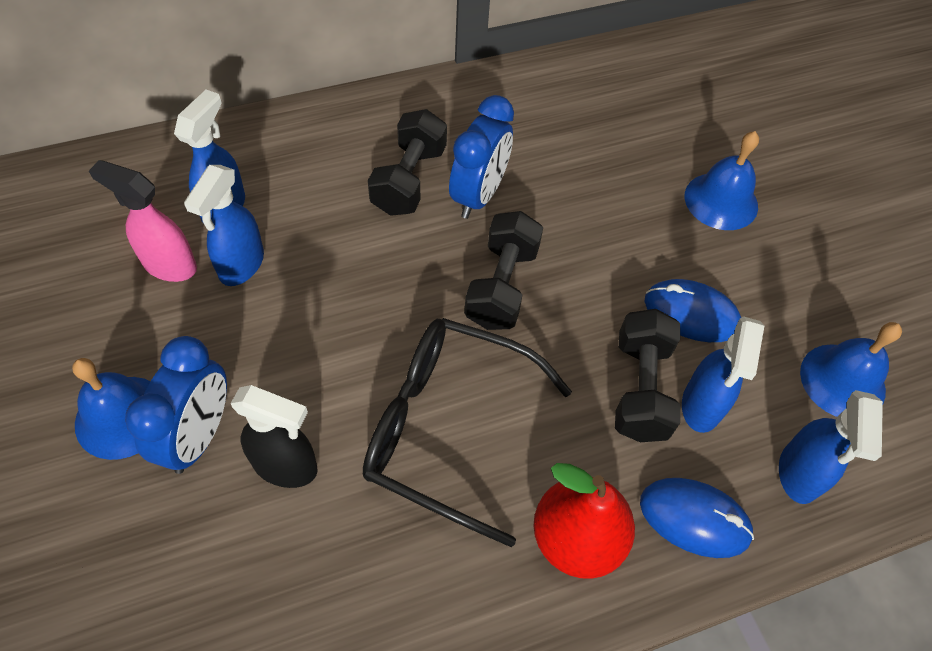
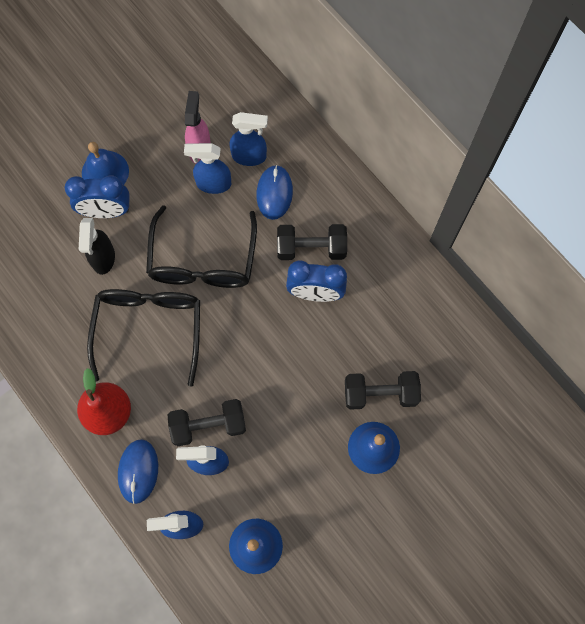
camera: 75 degrees right, 15 degrees up
black dumbbell [464,211,543,330] -> black dumbbell moved to [345,371,421,410]
blue mouse [645,279,741,342] -> blue mouse moved to [256,165,293,220]
none -> black glasses [146,205,257,288]

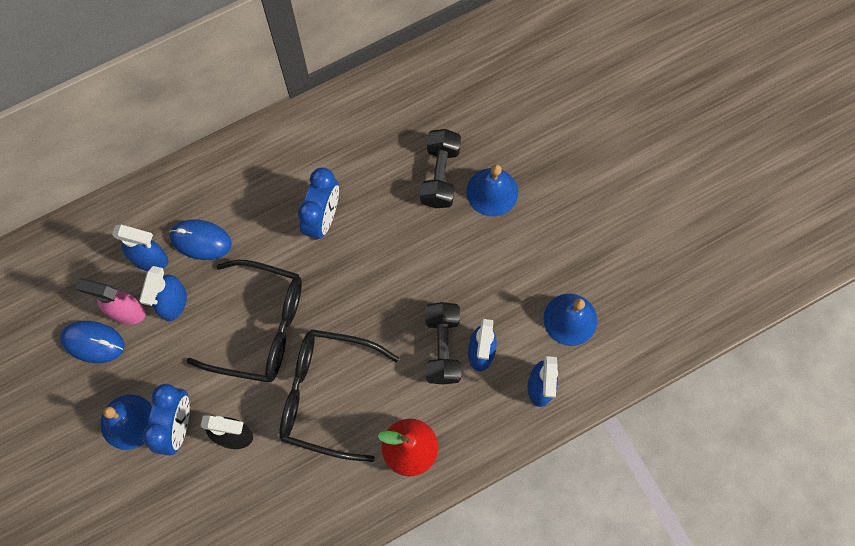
camera: 80 degrees left, 0 degrees up
blue mouse [118,439,158,504] -> blue mouse moved to [60,321,124,363]
blue spray bottle [229,112,268,166] -> blue spray bottle turned 90 degrees clockwise [112,225,168,271]
black dumbbell [277,224,347,260] -> none

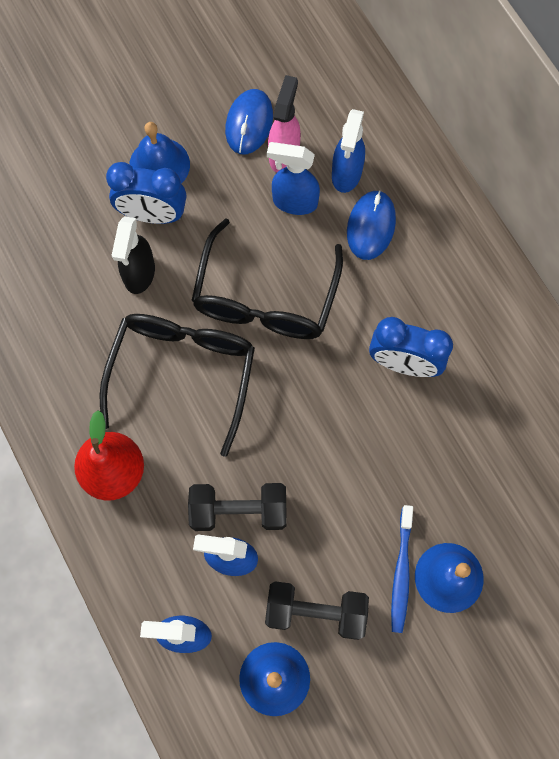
camera: 90 degrees right, 0 degrees up
black dumbbell [420,129,461,208] -> black dumbbell moved to [265,581,369,640]
none -> blue toothbrush [391,505,413,633]

